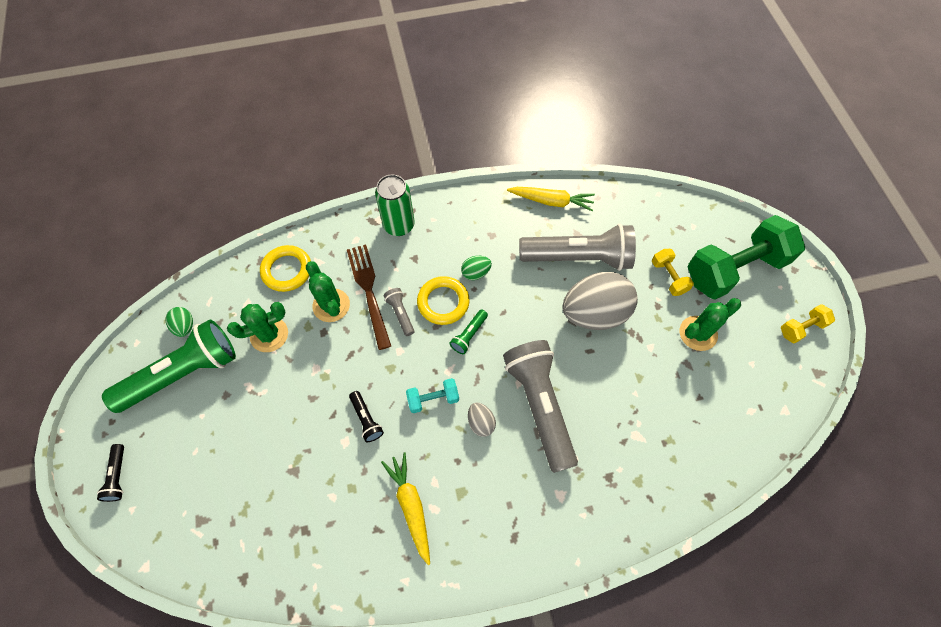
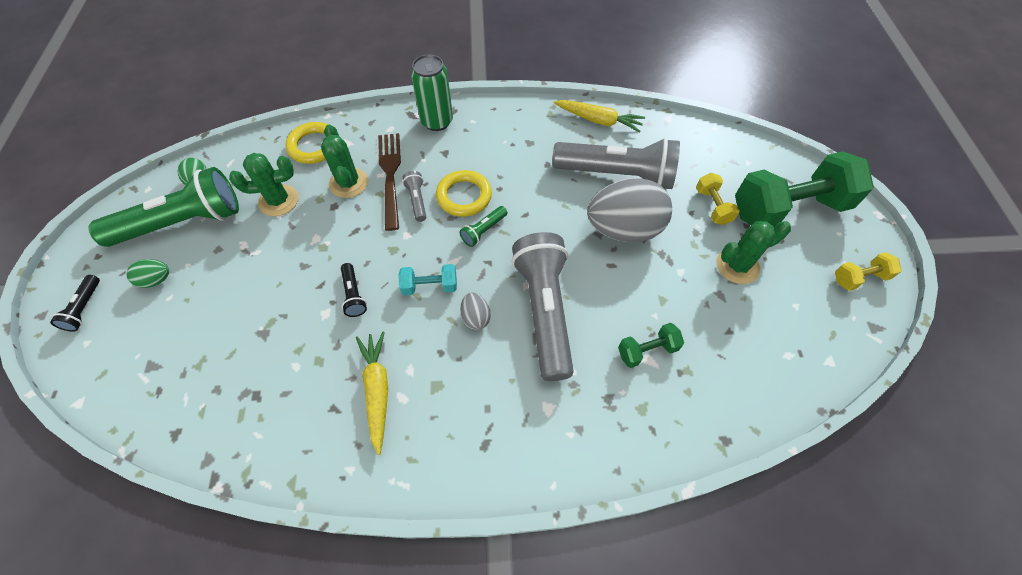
camera: 10 degrees right, 5 degrees down
green egg [461,256,492,280] -> green egg moved to [127,259,169,288]
none -> green dumbbell [618,323,684,368]

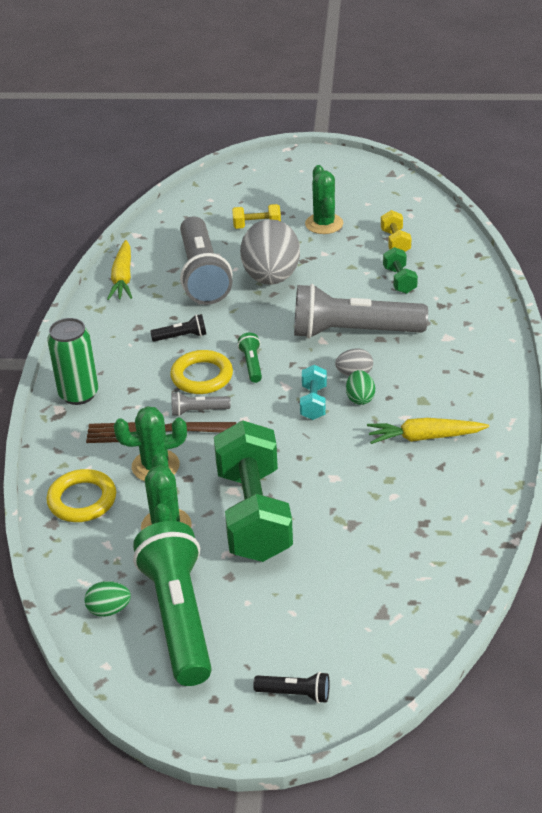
camera: 80 degrees left, 20 degrees down
green egg [127,259,169,288] -> green egg moved to [346,370,375,405]
black flashlight [341,263,367,317] -> black flashlight moved to [150,314,206,342]
green flashlight [459,206,507,247] -> green flashlight turned 150 degrees counterclockwise [238,333,262,383]
grey flashlight [552,138,680,189] -> grey flashlight turned 150 degrees clockwise [180,216,233,305]
yellow carrot [554,100,645,133] -> yellow carrot turned 150 degrees clockwise [107,240,132,300]
green dumbbell [735,151,874,227] -> green dumbbell moved to [214,420,293,562]
yellow dumbbell [835,252,901,291] -> yellow dumbbell moved to [381,210,411,252]

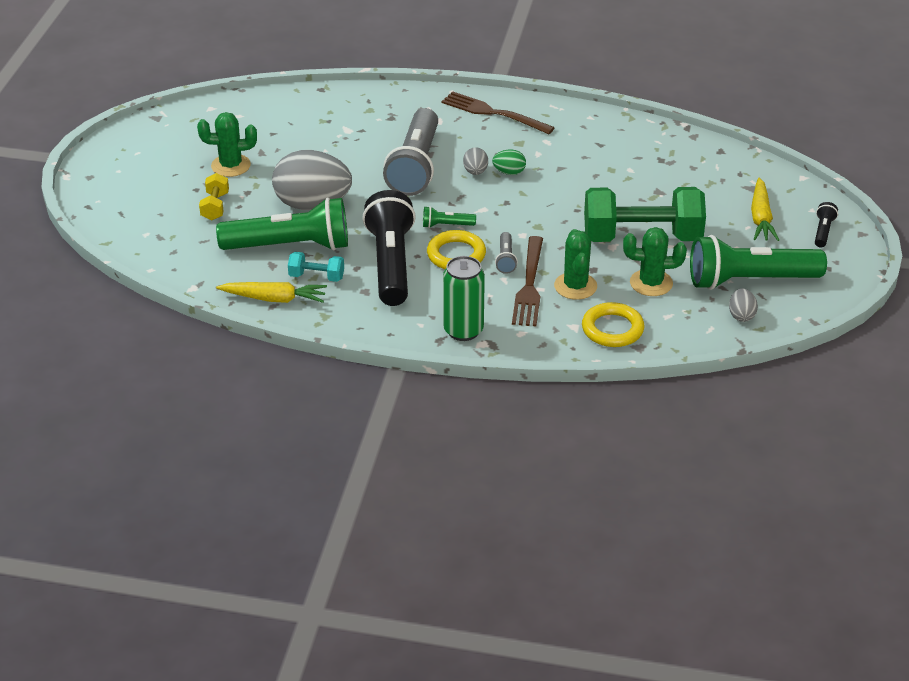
camera: 85 degrees left, 0 degrees up
green egg [84,581,131,617] -> grey egg [729,288,758,322]
black flashlight [150,314,206,342] -> black flashlight [362,190,416,306], size x2.39
grey flashlight [180,216,233,305] -> green flashlight [216,197,348,250]
turquoise dumbbell [300,365,327,420] -> turquoise dumbbell moved to [288,252,344,282]
yellow carrot [367,418,489,444] -> yellow carrot moved to [751,178,779,241]
yellow dumbbell [381,210,411,252] -> none
green dumbbell [383,247,418,294] -> none
none -> brown fork [442,91,555,134]

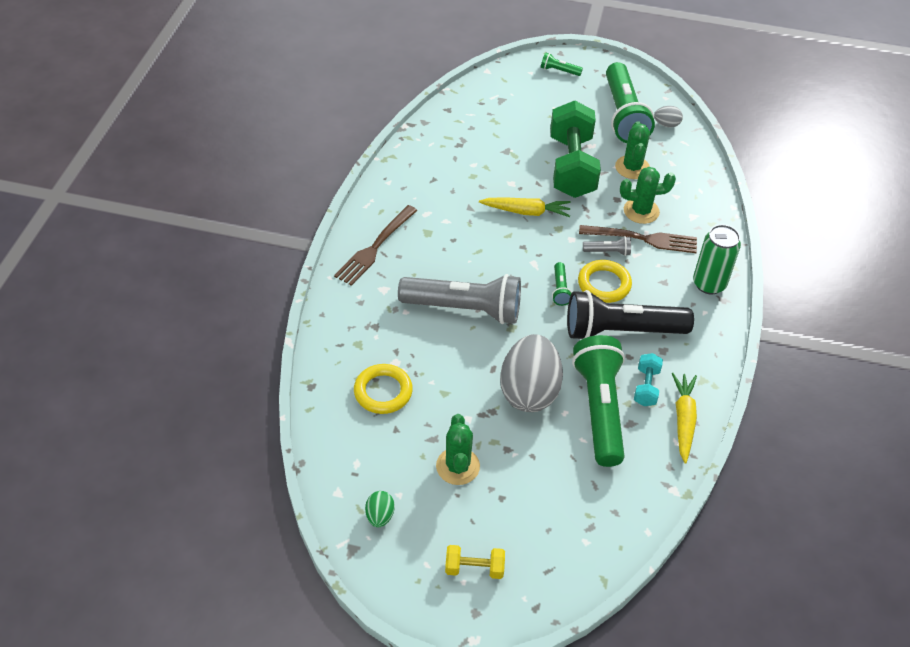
camera: 90 degrees left, 10 degrees up
yellow dumbbell [199,173,229,220] -> yellow dumbbell moved to [445,545,505,579]
grey egg [463,147,488,175] -> none
green egg [492,149,526,175] -> green egg moved to [365,491,395,527]
yellow ring [582,302,645,347] -> yellow ring moved to [354,364,413,414]
yellow carrot [751,178,779,241] -> yellow carrot moved to [479,197,571,217]
black flashlight [815,202,838,248] -> green flashlight [541,52,583,76]

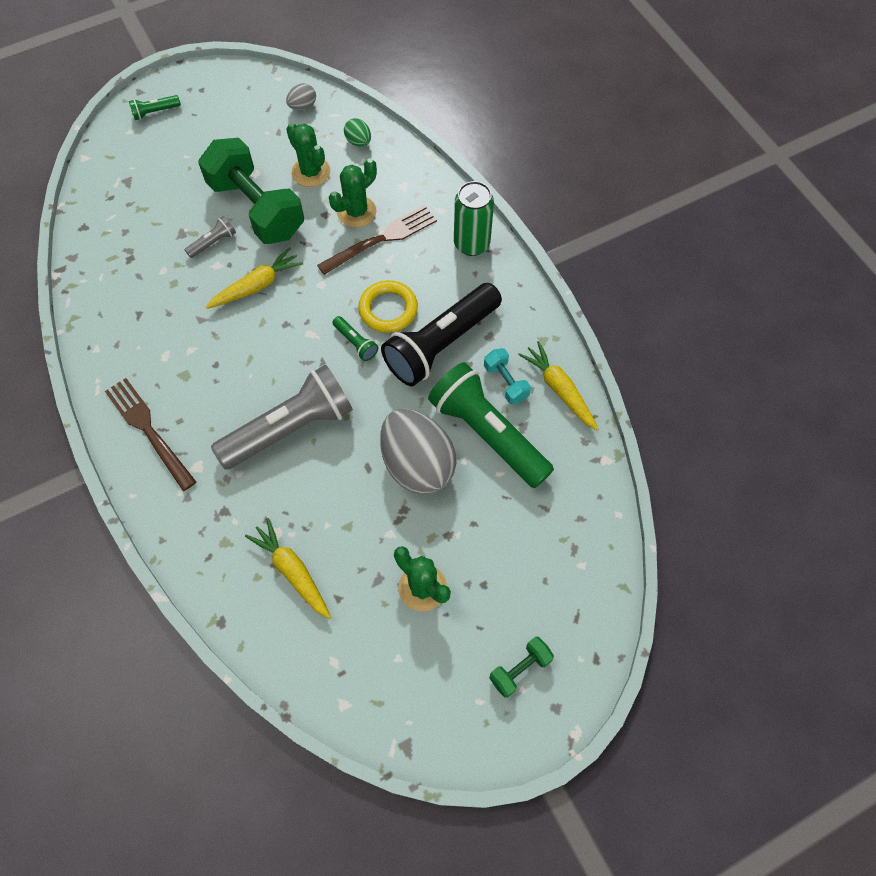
camera: 40 degrees left, 15 degrees up
brown fork [334,205,418,286] -> brown fork turned 150 degrees clockwise [105,378,196,491]
yellow ring [354,364,413,414] -> yellow carrot [245,518,331,619]
green egg [365,491,395,527] -> green egg moved to [344,118,371,147]
yellow dumbbell [445,545,505,579] -> green dumbbell [489,637,554,697]
grey flashlight [583,236,631,256] -> grey flashlight moved to [185,216,236,258]
green flashlight [606,62,655,143] -> none

